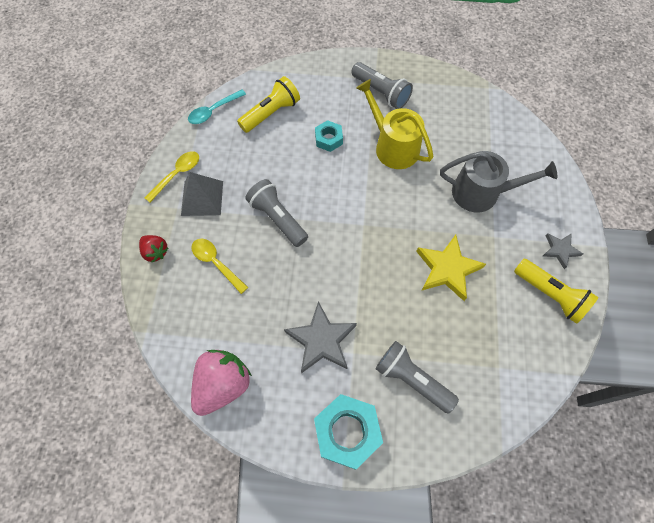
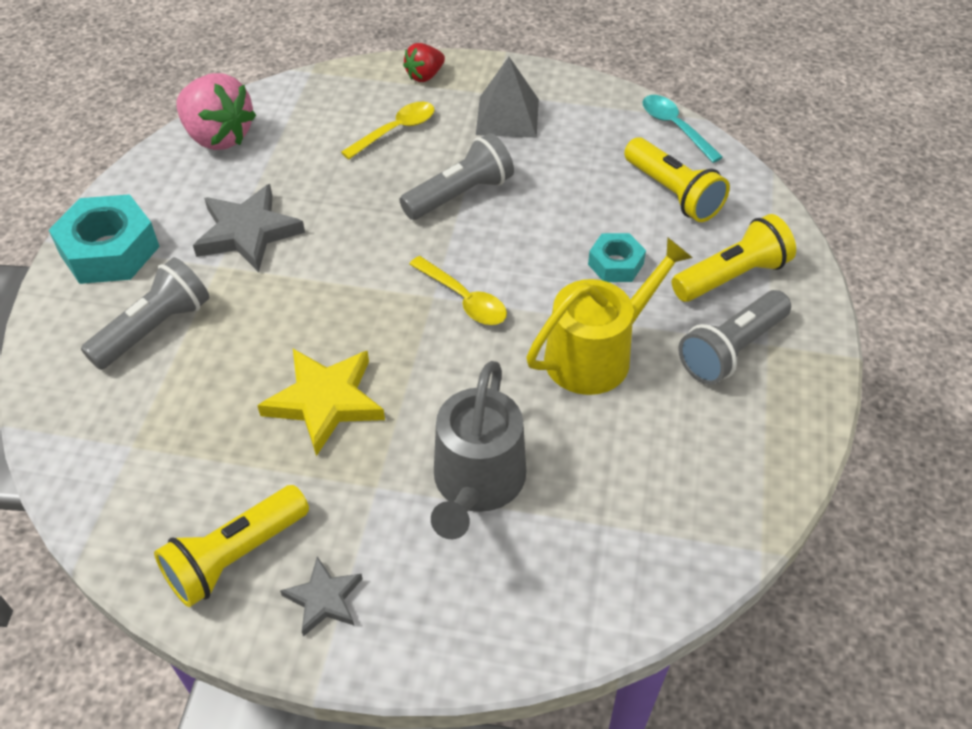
camera: 95 degrees right, 15 degrees down
yellow spoon [144,151,199,202] -> yellow spoon moved to [409,256,507,325]
none -> yellow flashlight [672,214,796,302]

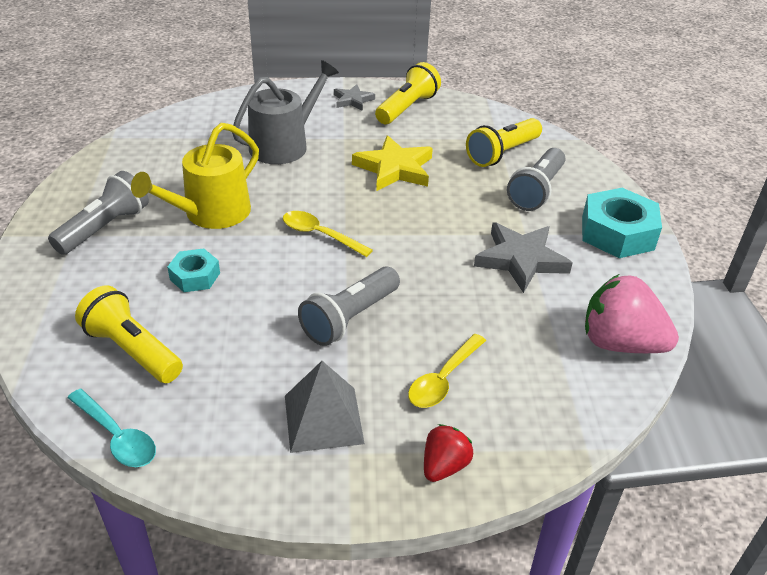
camera: 165 degrees right, 10 degrees down
grey watering can [431,361,526,539] -> grey watering can turned 45 degrees clockwise [232,60,339,164]
yellow flashlight [672,214,796,302] -> yellow flashlight moved to [466,118,542,167]

